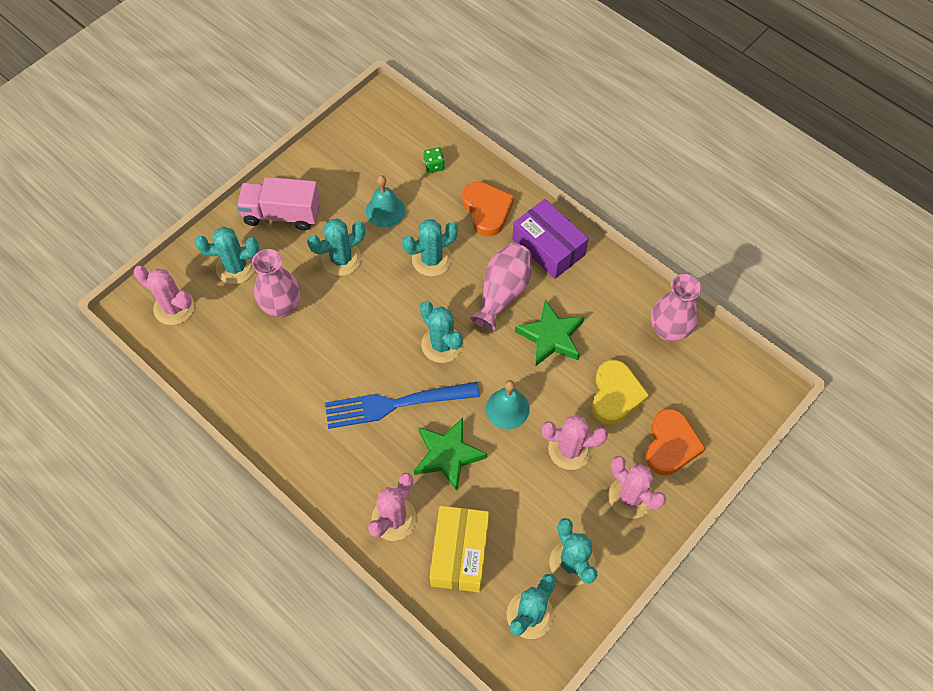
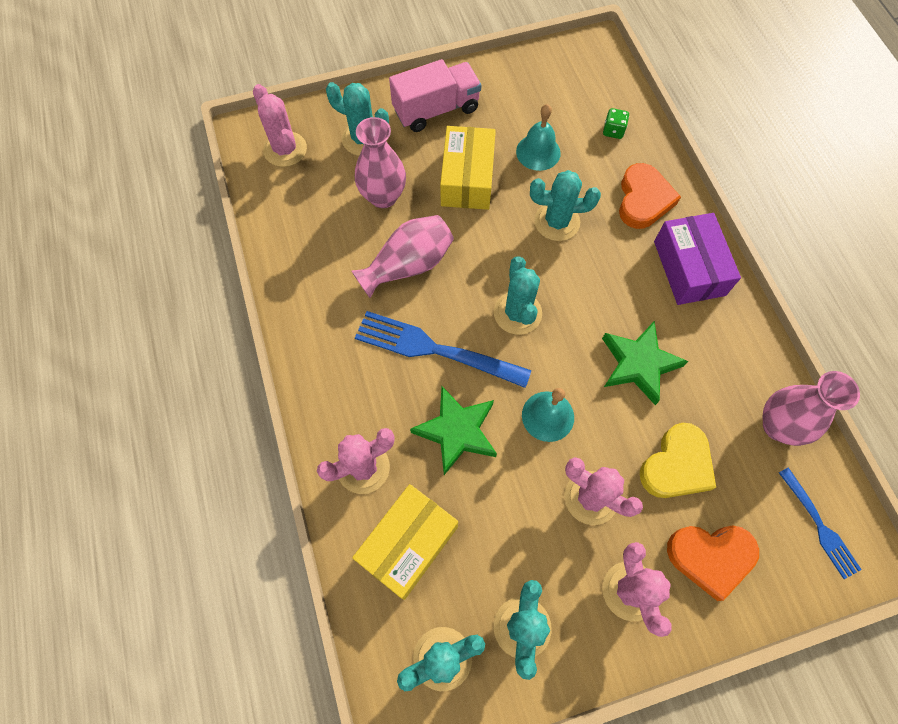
camera: 30 degrees right, 5 degrees up
pink truck [237,177,320,230] -> pink truck turned 120 degrees clockwise [389,59,482,132]
turquoise cactus [307,219,365,276] -> yellow box [440,126,496,210]
pink vase [470,243,532,331] -> pink vase moved to [351,215,454,298]
orange heart [646,409,706,475] -> orange heart turned 45 degrees clockwise [667,526,759,601]
none -> blue fork [779,467,862,579]

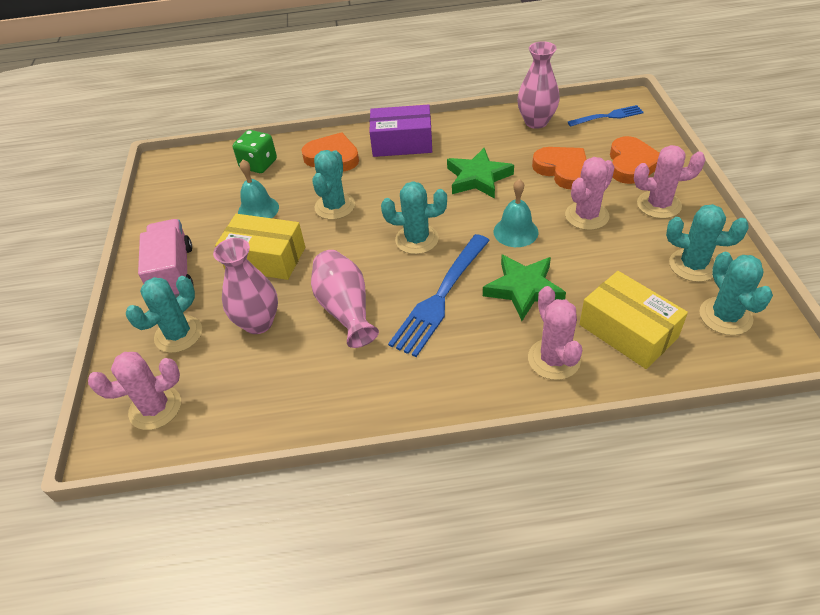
camera: 75 degrees left, 20 degrees down
green dice [603,108,629,139] -> green dice [233,130,277,173], size x1.69
yellow heart [640,423,716,498] -> orange heart [532,147,587,189]

